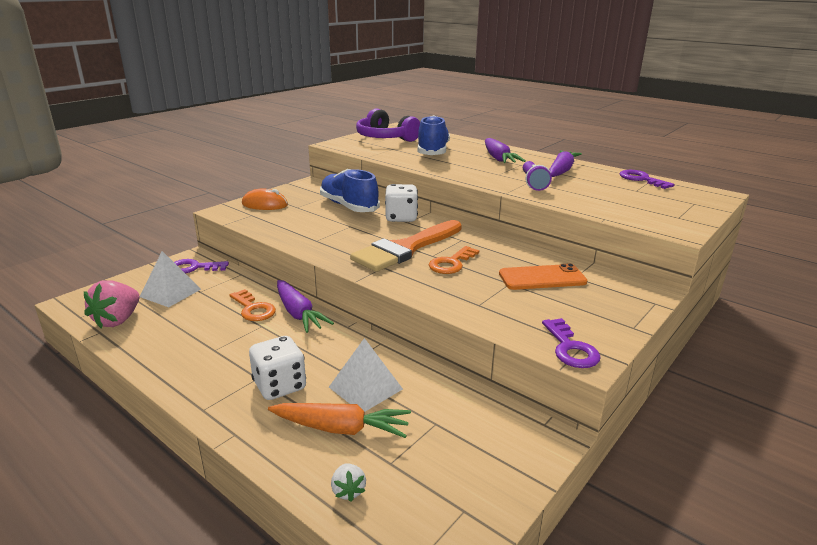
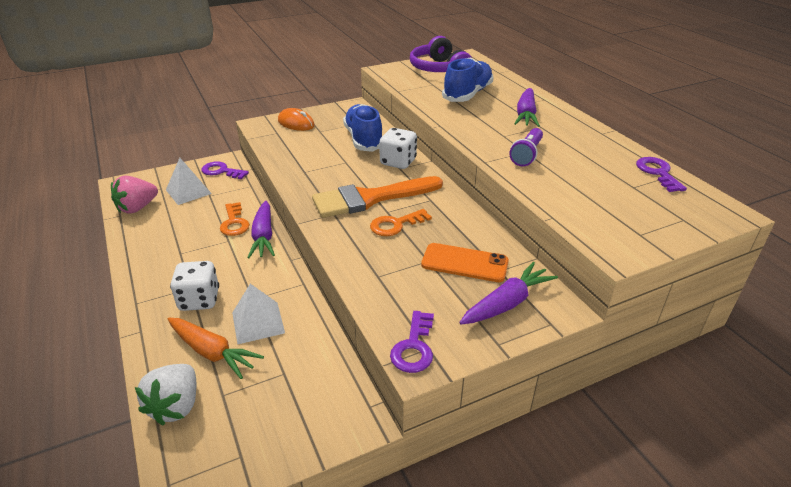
camera: 25 degrees right, 10 degrees up
white strawberry [331,463,366,501] -> white strawberry [135,364,196,426], size x1.98
purple carrot [549,150,582,177] -> purple carrot moved to [459,262,558,324]

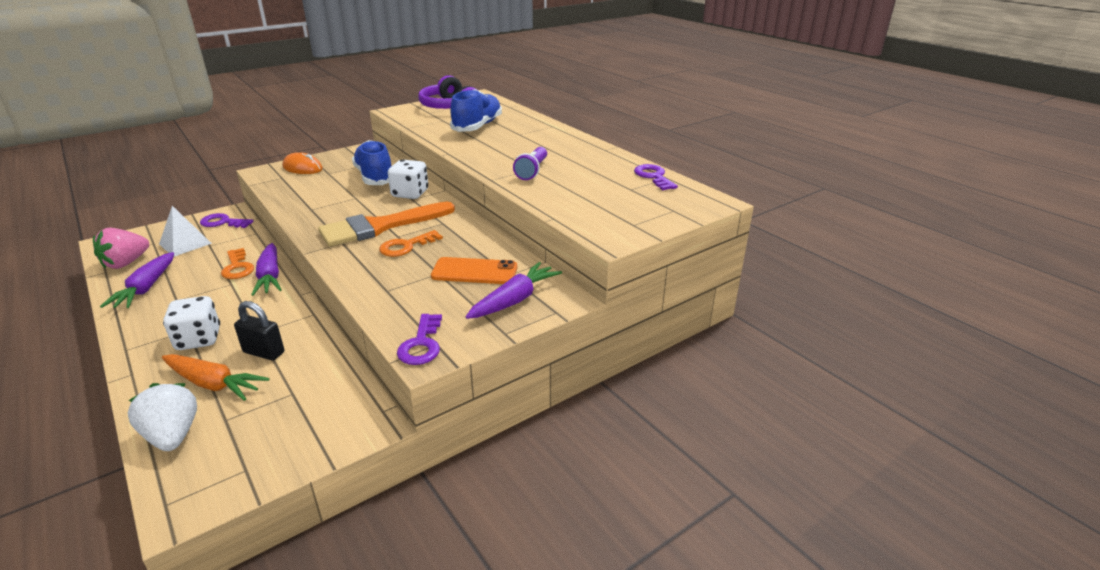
camera: 10 degrees left, 5 degrees down
white strawberry [135,364,196,426] -> white strawberry turned 150 degrees clockwise [128,383,197,451]
white pyramid [232,284,285,345] -> black padlock [234,301,284,360]
purple carrot [514,88,540,127] -> purple carrot moved to [100,252,174,308]

